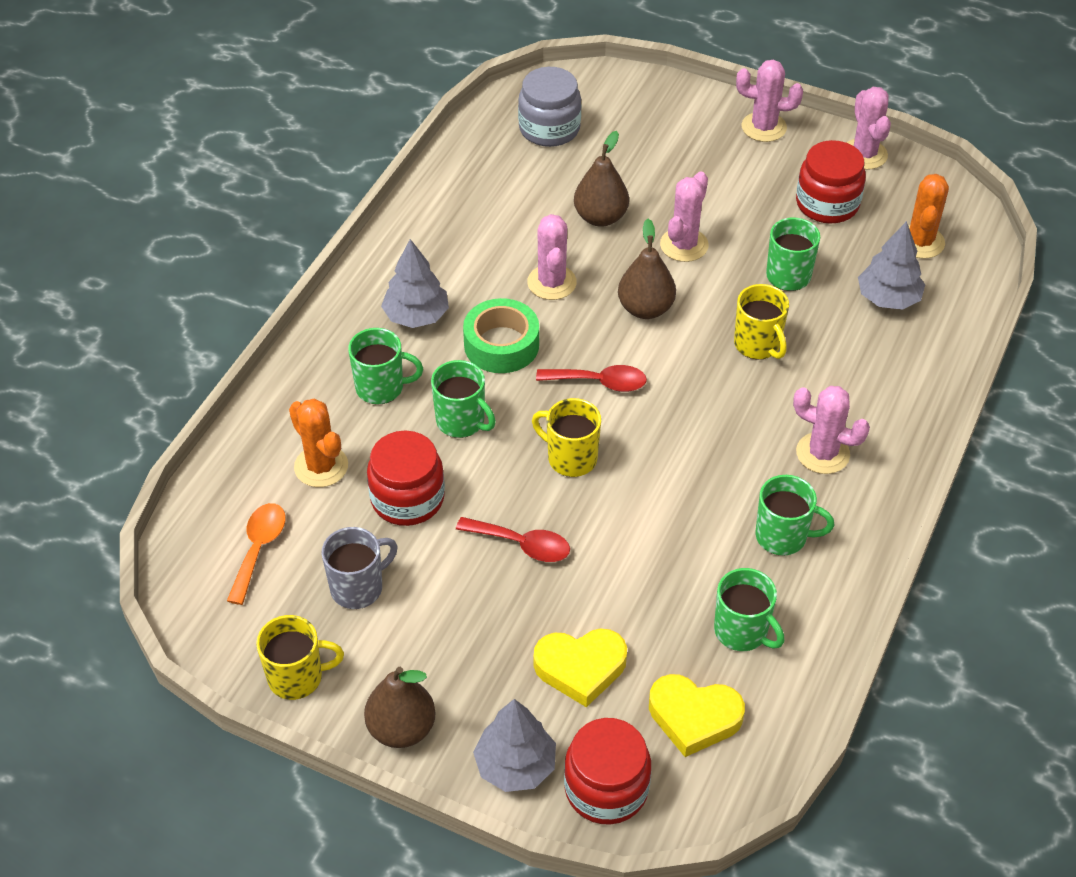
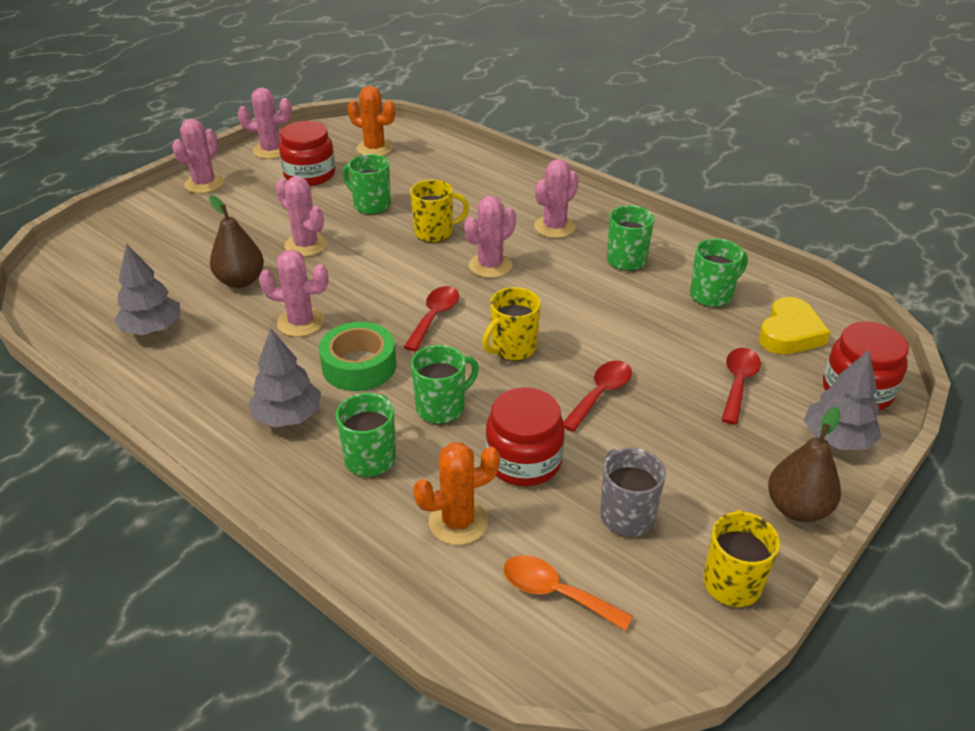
camera: 75 degrees left, 10 degrees down
grey jar [518,67,581,147] -> none
yellow heart [534,628,627,707] -> red spoon [722,348,761,425]
brown pear [618,219,676,319] -> none
grey tree [858,221,925,310] -> grey tree moved to [114,243,181,335]
none -> pink cactus [464,196,516,278]

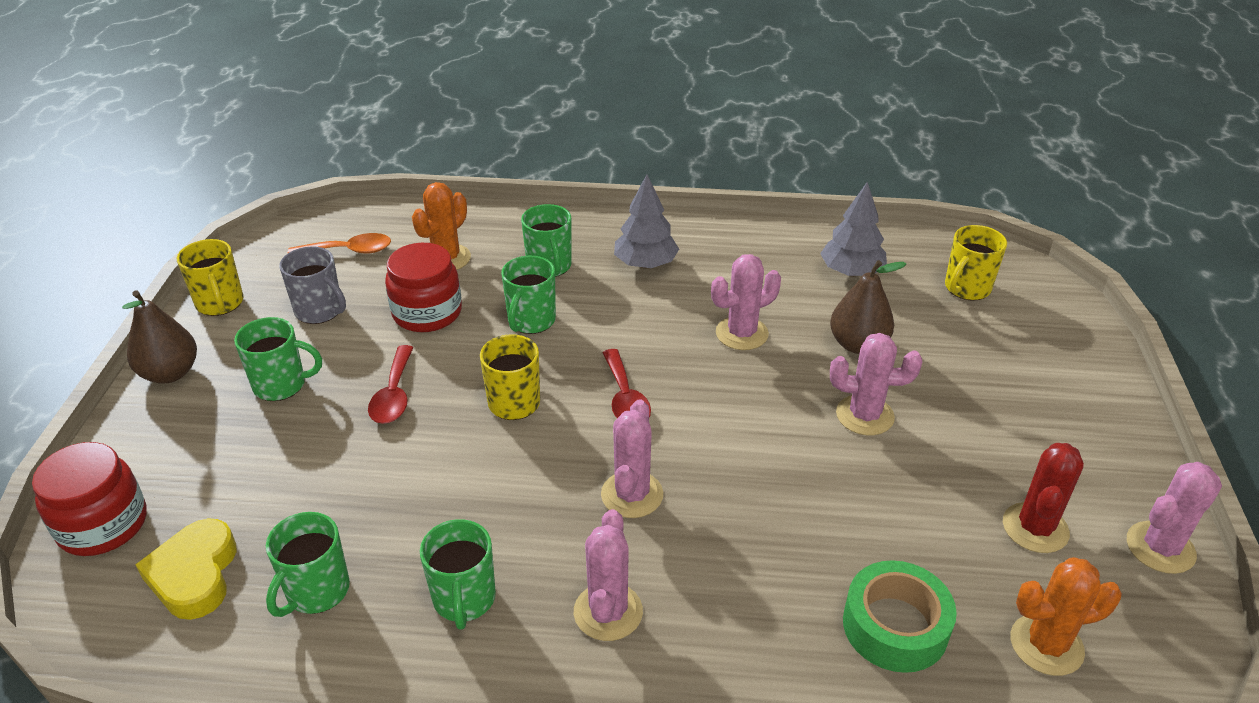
camera: 145 degrees right, 0 degrees up
pink cactus [172,119,224,193] -> none
red jar [279,121,335,186] -> red cactus [1003,443,1084,553]
green tape [319,322,396,391] -> green tape moved to [843,560,957,673]
green mug [343,154,391,215] -> green mug moved to [234,317,322,401]
yellow mug [410,180,469,243] -> yellow mug moved to [945,225,1007,301]
red spoon [722,348,761,425] -> none
grey tree [804,350,881,450] -> none

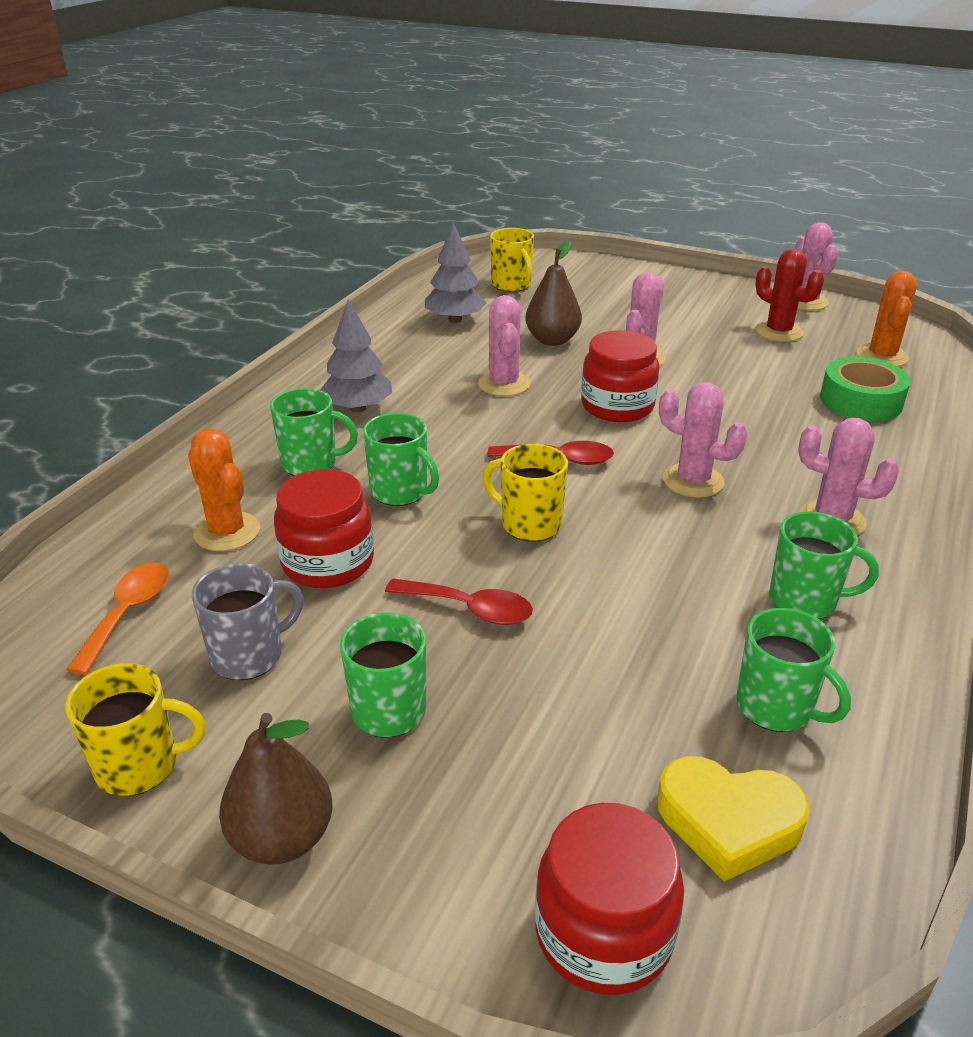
camera: 70 degrees left, 5 degrees down
none -> red jar [581,330,659,422]

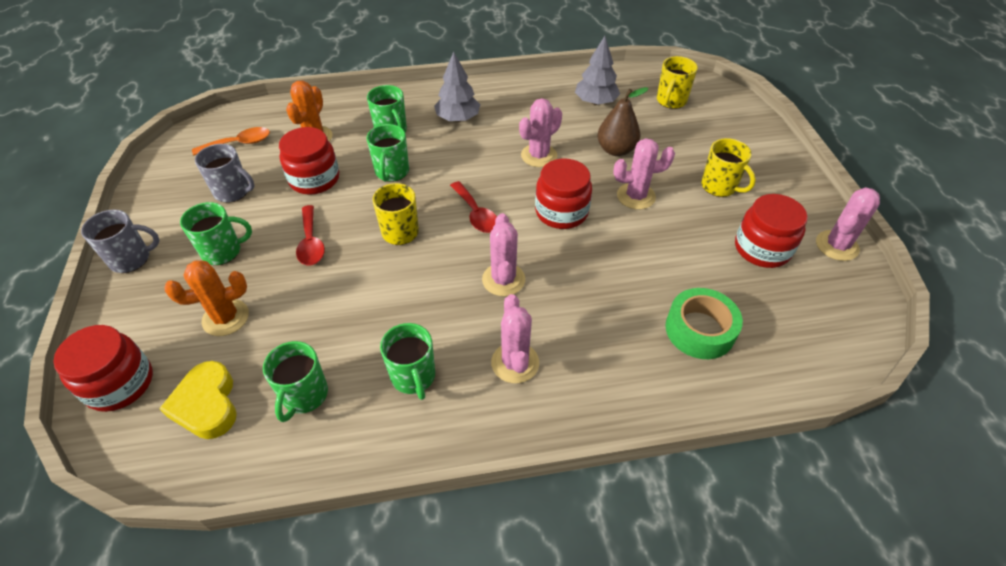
camera: 55 degrees right, 15 degrees up
yellow mug [65,663,206,796] -> yellow mug moved to [701,138,756,197]
brown pear [219,713,333,864] -> grey mug [81,210,159,273]
red cactus [755,249,824,342] -> red jar [735,194,808,268]
orange cactus [857,271,917,367] -> orange cactus moved to [165,260,249,336]

